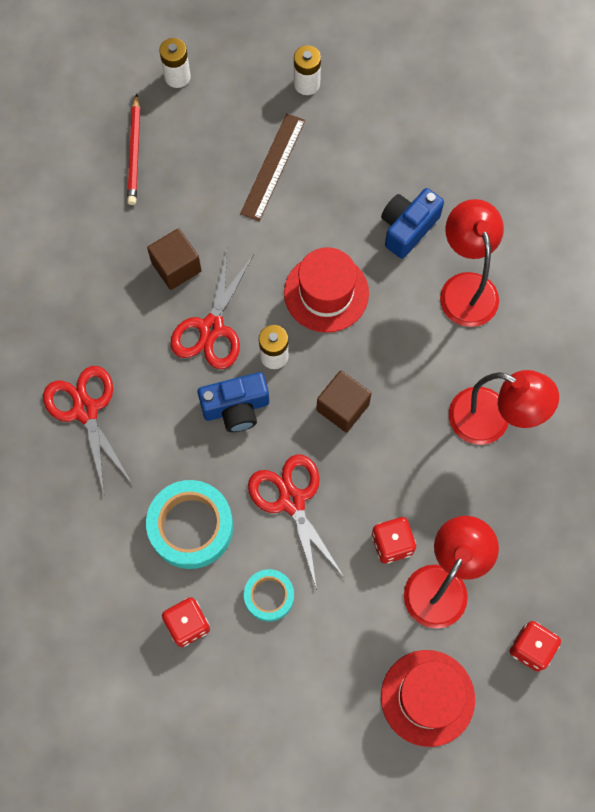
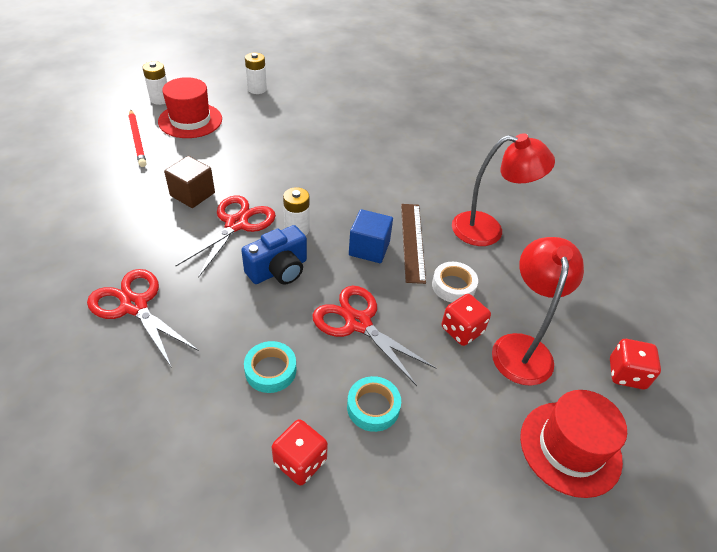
camera: 25 degrees left, 25 degrees down
turquoise tape [146,480,233,569] -> turquoise tape [244,341,296,393], size x0.58
red scissors [171,249,254,369] -> red scissors turned 150 degrees counterclockwise [176,195,276,278]
brown ruler [240,113,305,221] -> brown ruler moved to [401,204,426,284]
red hat [284,247,369,333] -> red hat moved to [158,77,222,138]
brown cube [316,370,372,433] -> blue cube [349,209,393,263]
blue camera [381,188,444,259] -> none
red lamp [440,199,504,327] -> none
none -> white tape [432,262,478,302]

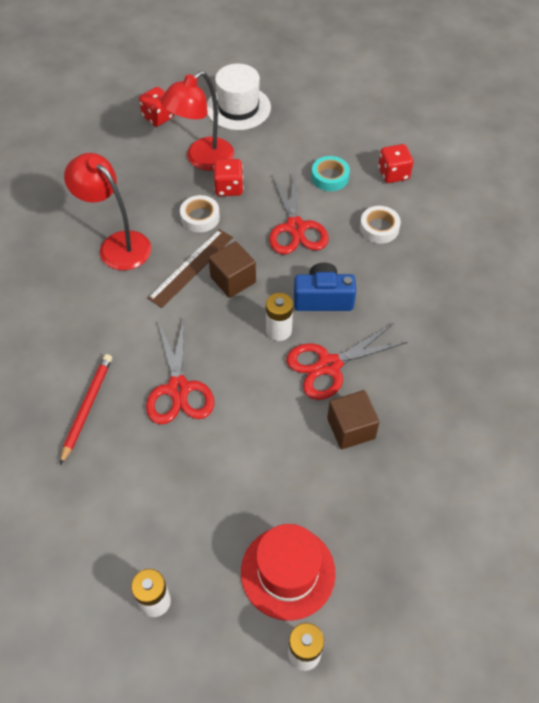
camera: 140 degrees left, 10 degrees up
red scissors [87,269,199,368] -> red scissors moved to [146,317,214,424]
red pencil [128,109,146,167] -> red pencil moved to [60,354,112,465]
turquoise tape [244,341,296,393] -> white tape [360,206,401,243]
blue cube [349,209,393,263] -> brown cube [208,241,256,298]
red hat [520,390,627,498] -> white hat [207,64,271,130]

